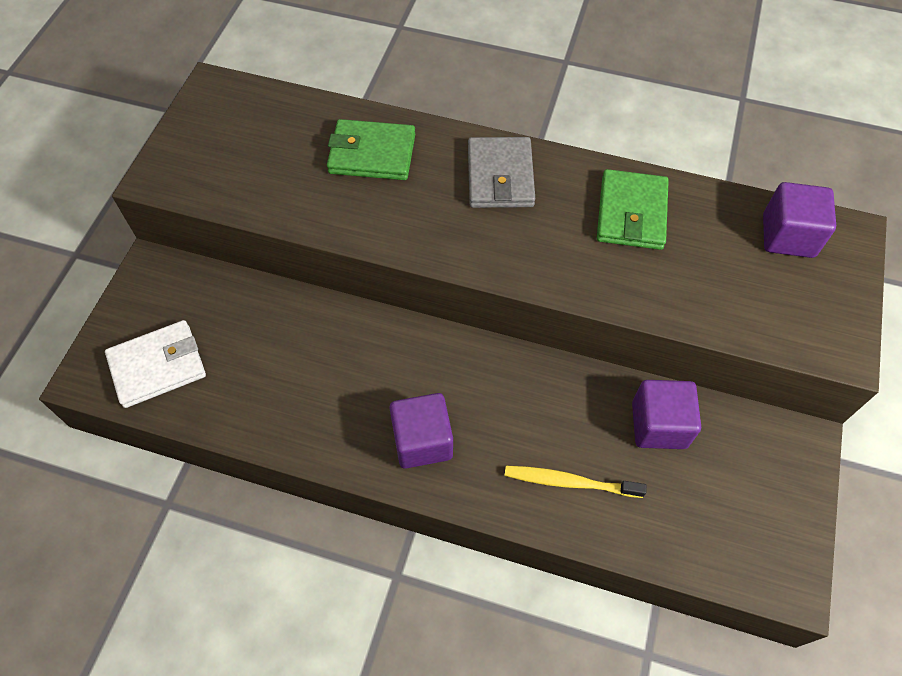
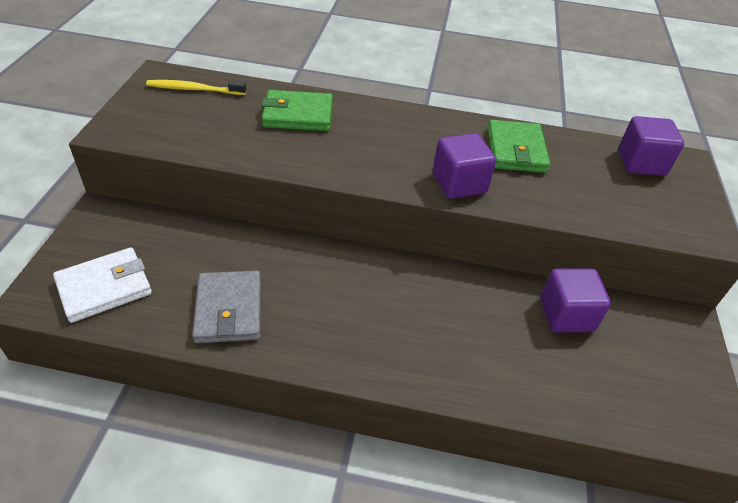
camera: 10 degrees left, 15 degrees down
purple cube [390,393,453,468] -> purple cube moved to [433,133,496,199]
grey wallet [468,137,535,208] -> grey wallet moved to [192,271,261,343]
yellow toothbrush [504,466,647,498] -> yellow toothbrush moved to [146,80,247,95]

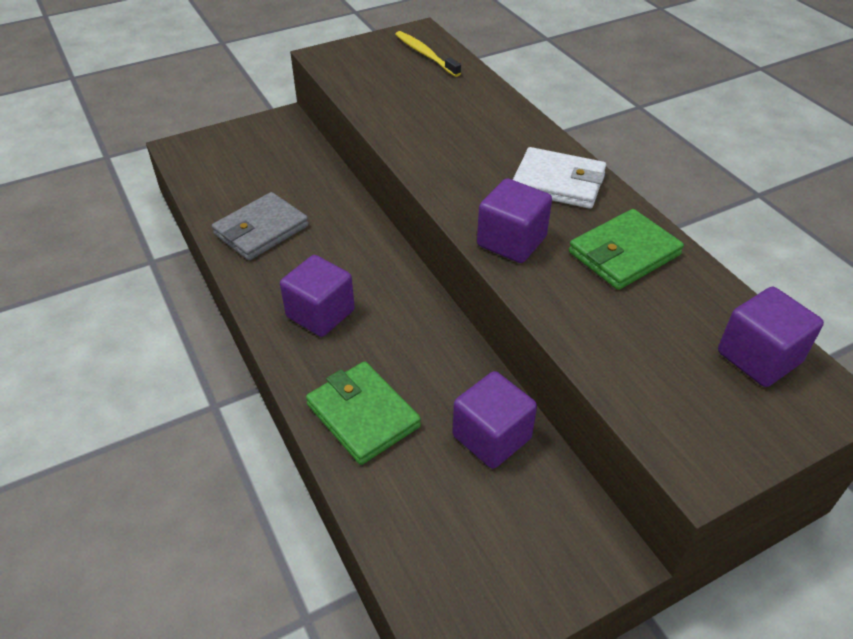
camera: 55 degrees right, 0 degrees up
white wallet [53,247,152,323] -> white wallet moved to [513,147,606,209]
green wallet [262,90,333,131] -> green wallet moved to [306,361,421,465]
none -> purple cube [280,255,355,337]

